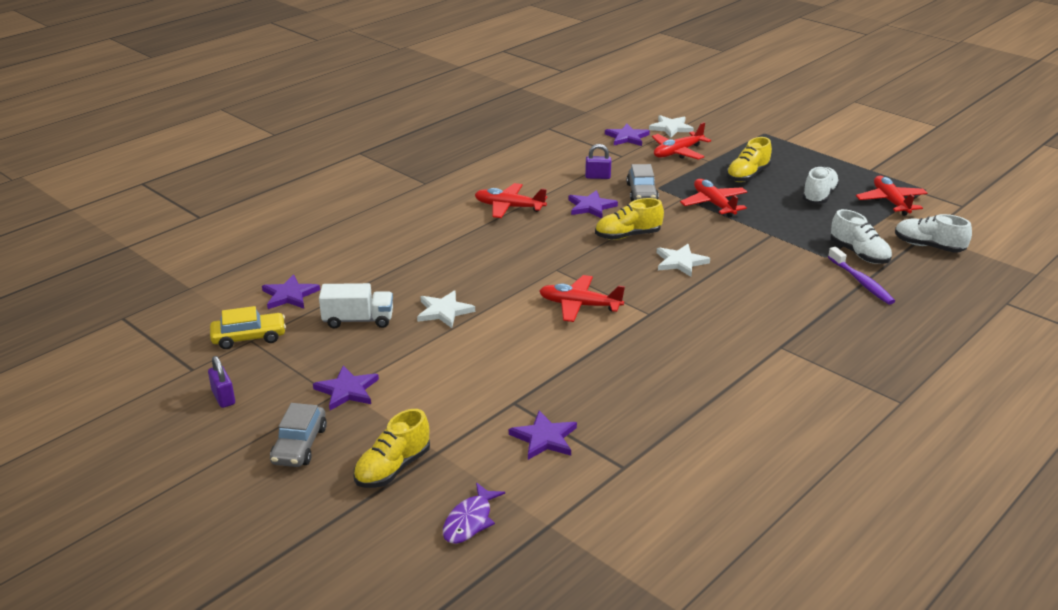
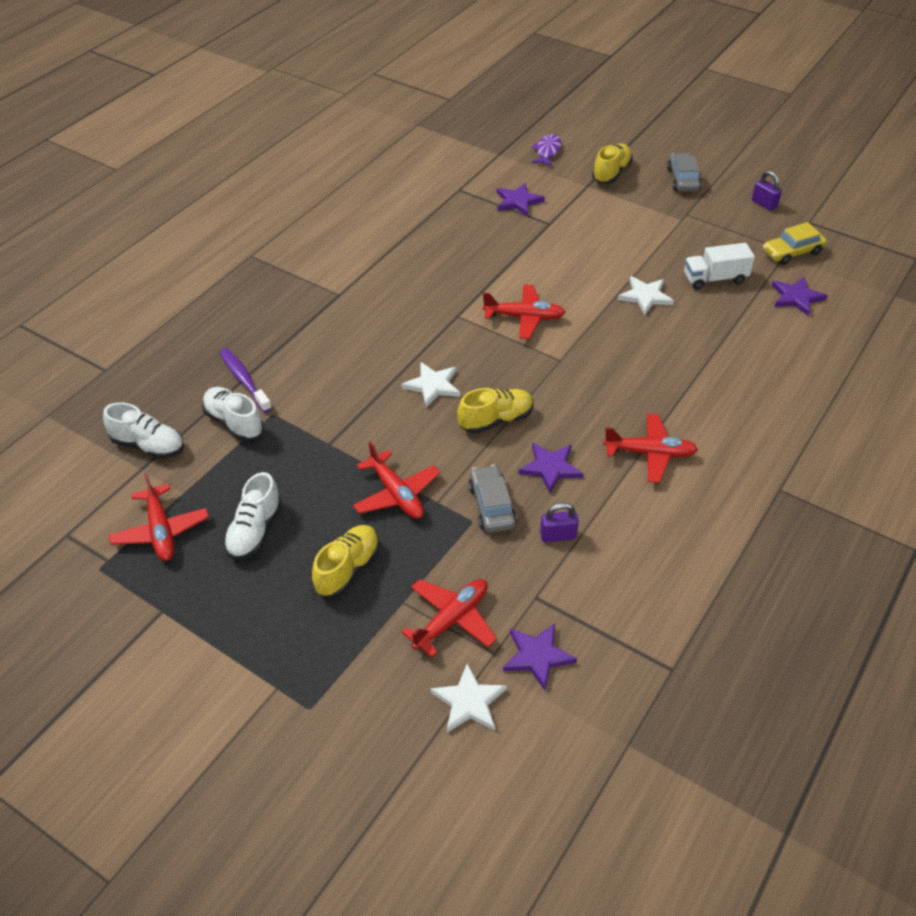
camera: 170 degrees right, 15 degrees up
purple star [313,366,379,410] -> none

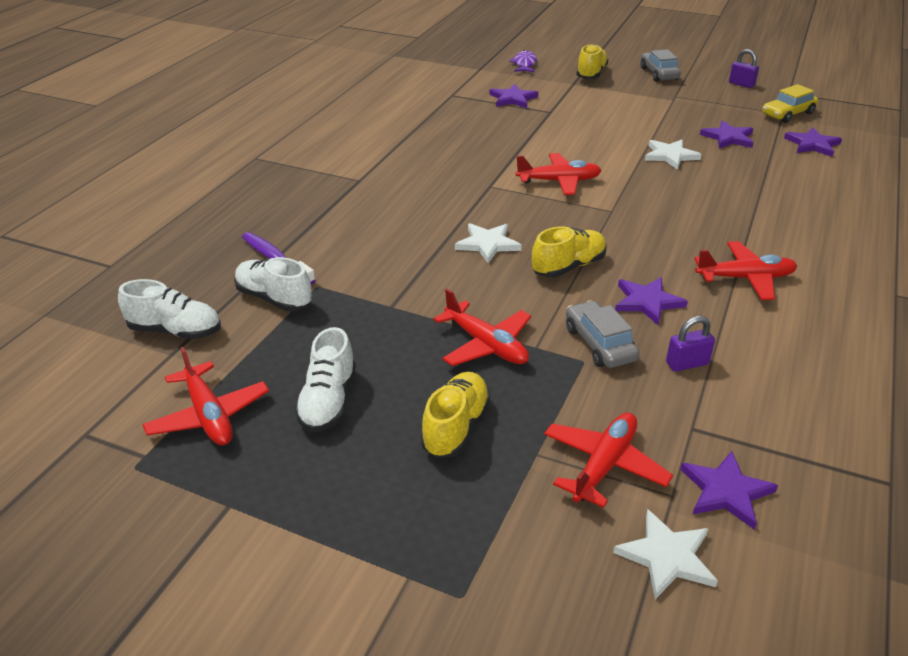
camera: 10 degrees left, 10 degrees down
white truck [684,243,755,290] -> purple star [700,120,754,149]

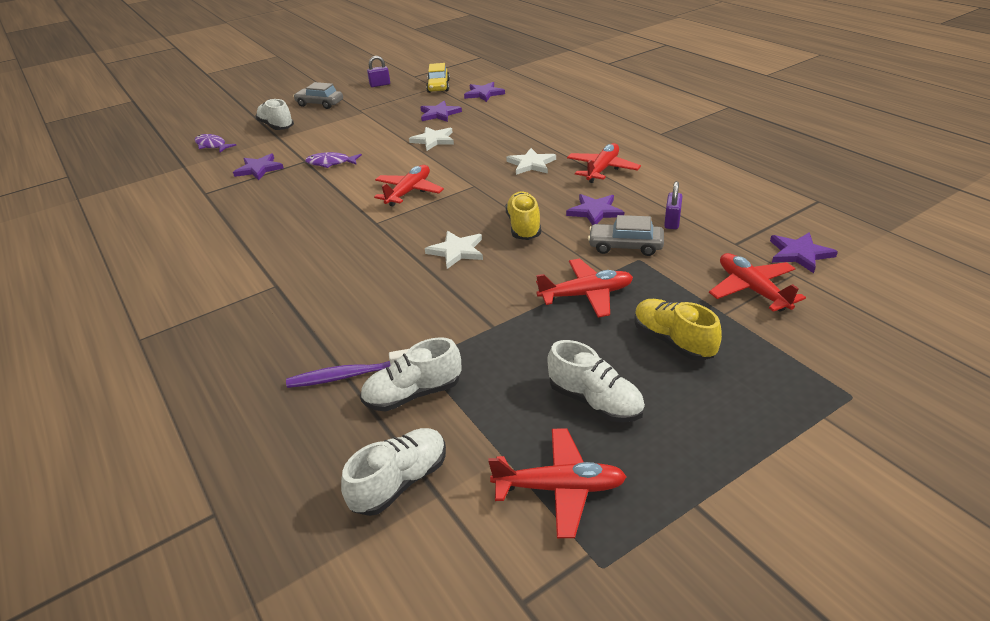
camera: 55 degrees left, 0 degrees up
yellow shoe [576,44,609,79] -> white shoe [256,99,294,130]
white star [613,509,718,599] -> white star moved to [506,148,556,175]
none -> purple fish [305,152,362,168]

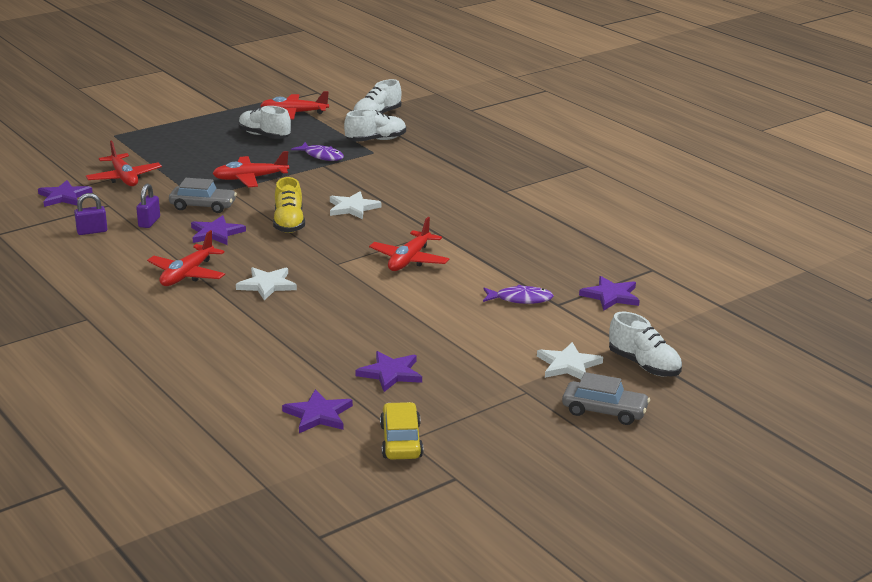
camera: 175 degrees right, 10 degrees down
purple fish [195,134,237,153] -> purple fish moved to [291,142,344,161]
purple toothbrush [286,349,409,388] -> none
purple padlock [367,56,390,87] -> purple padlock moved to [74,193,107,235]
white star [409,127,454,151] -> white star moved to [537,342,603,379]
yellow shoe [634,299,722,361] -> none

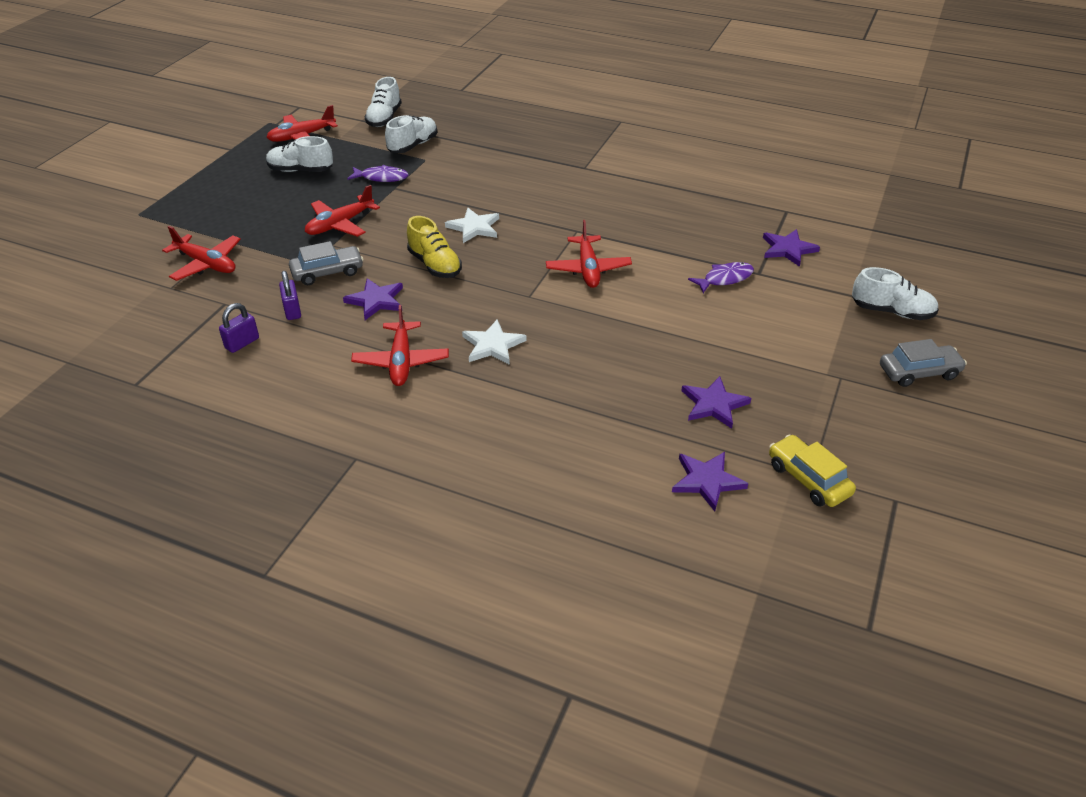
camera: 30 degrees left, 15 degrees up
purple star [38,180,93,207] -> none
white star [537,342,603,379] -> none

